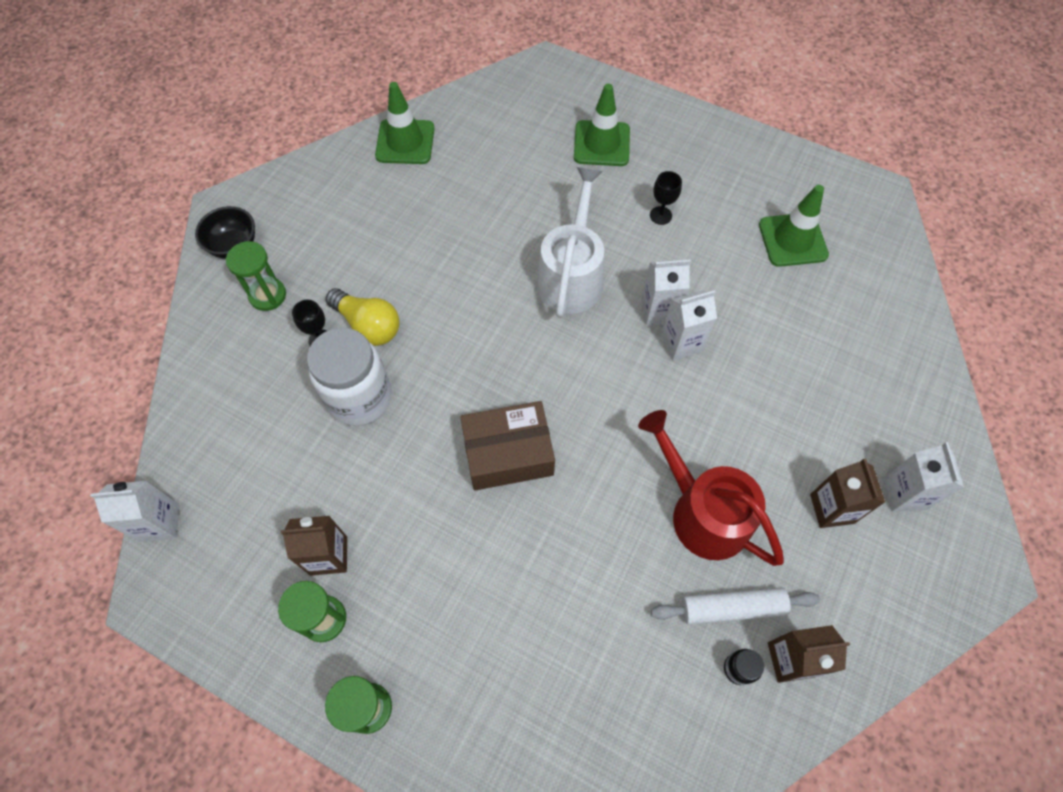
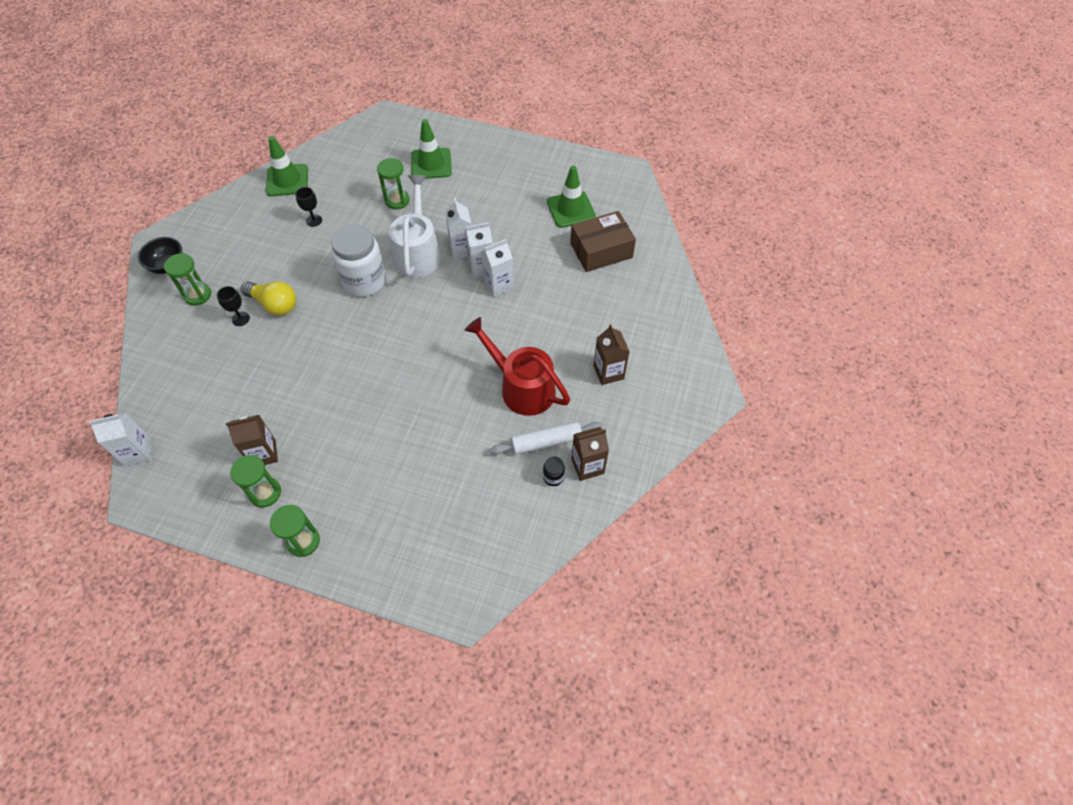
camera: 10 degrees left, 5 degrees down
white jar [307,328,392,426] -> white jar moved to [331,224,386,297]
brown box [460,401,555,491] -> brown box moved to [570,211,636,272]
black goblet [650,171,682,225] -> black goblet moved to [295,187,322,227]
white carton [883,442,964,512] -> white carton moved to [445,198,472,259]
none -> green hourglass [377,158,410,210]

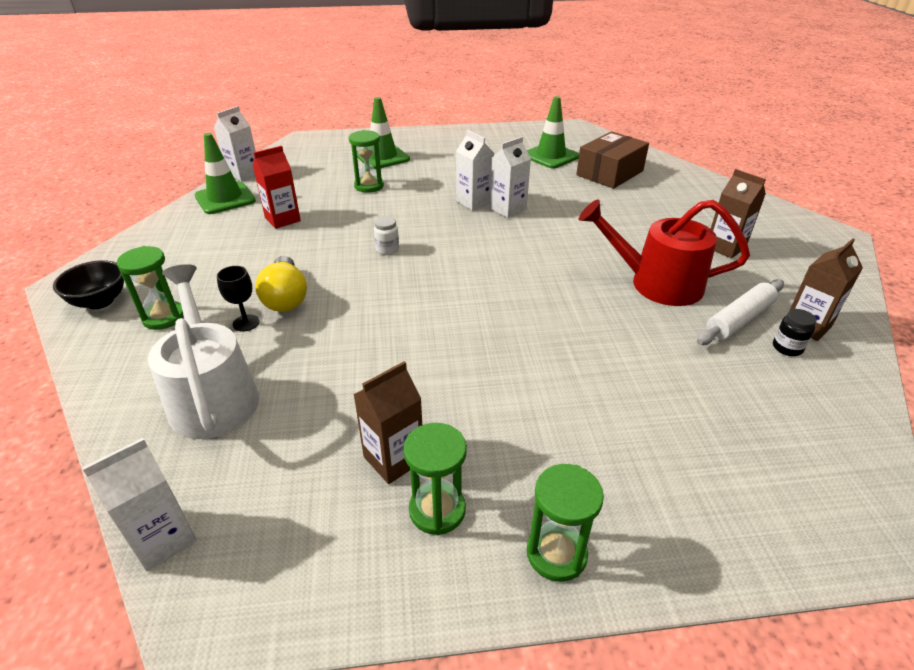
camera: 25 degrees left, 20 degrees down
yellow light bulb [241,281,296,316] -> yellow light bulb turned 75 degrees clockwise [255,256,307,312]
black goblet [295,187,322,227] -> red carton [253,146,301,229]
white jar [331,224,386,297] -> white jar [374,216,399,255], size x0.41
white watering can [389,175,441,278] -> white watering can moved to [148,264,259,439]
white carton [481,239,514,297] -> white carton moved to [214,106,256,181]

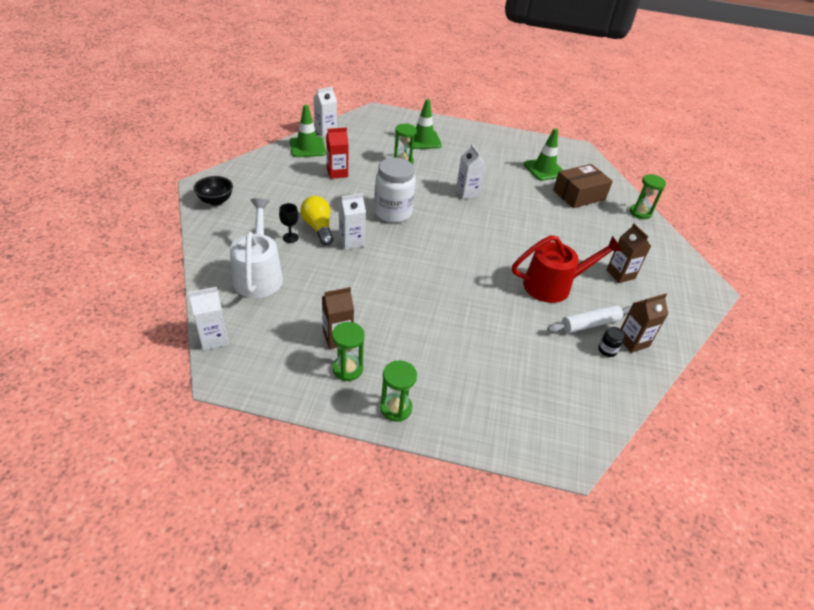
camera: 15 degrees right, 5 degrees up
green hourglass [117,246,184,330] -> green hourglass moved to [630,174,666,219]
yellow light bulb [255,256,307,312] -> yellow light bulb turned 150 degrees clockwise [300,196,333,245]
white jar [374,216,399,255] -> white jar [374,158,416,223], size x2.47
white carton [490,137,531,218] -> white carton moved to [339,193,366,250]
red watering can [579,199,750,306] -> red watering can turned 135 degrees clockwise [512,235,622,303]

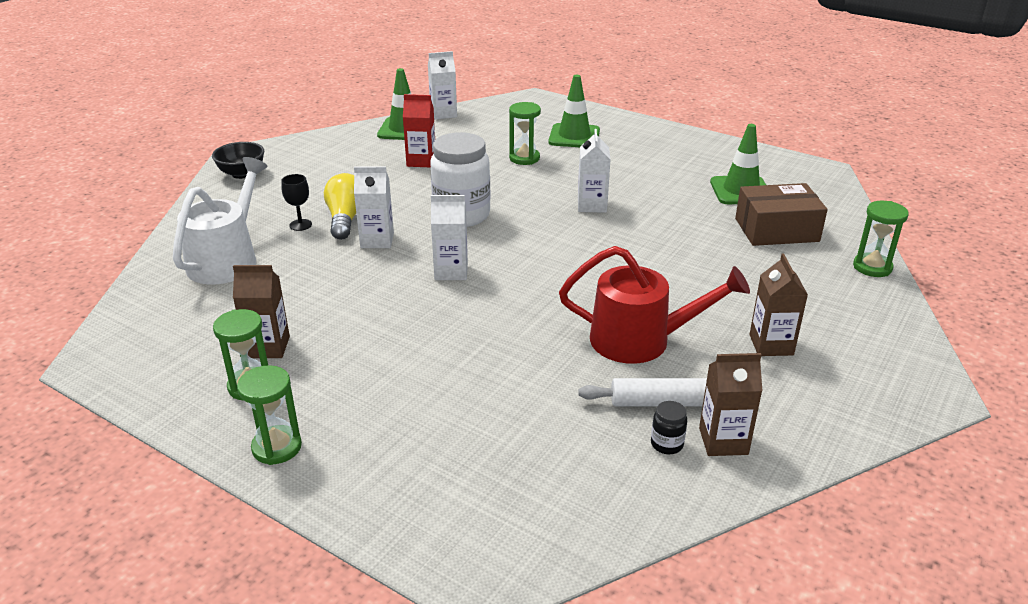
camera: 25 degrees right, 10 degrees down
white carton [189,287,229,350] -> white carton moved to [431,195,468,280]

